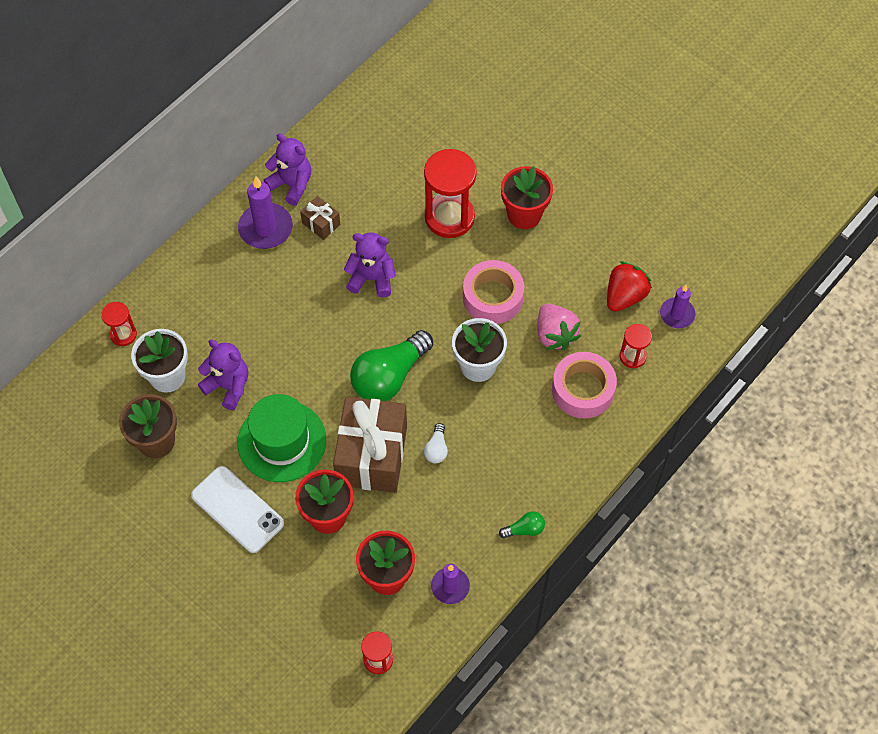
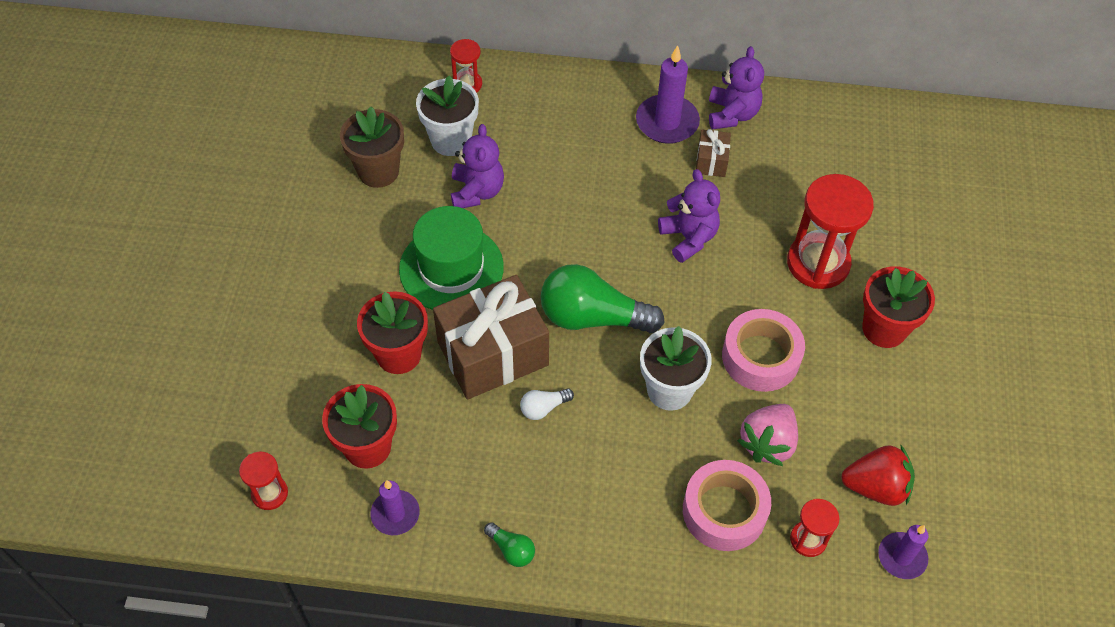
camera: 55 degrees right, 5 degrees down
white phone [191,466,284,553] -> none

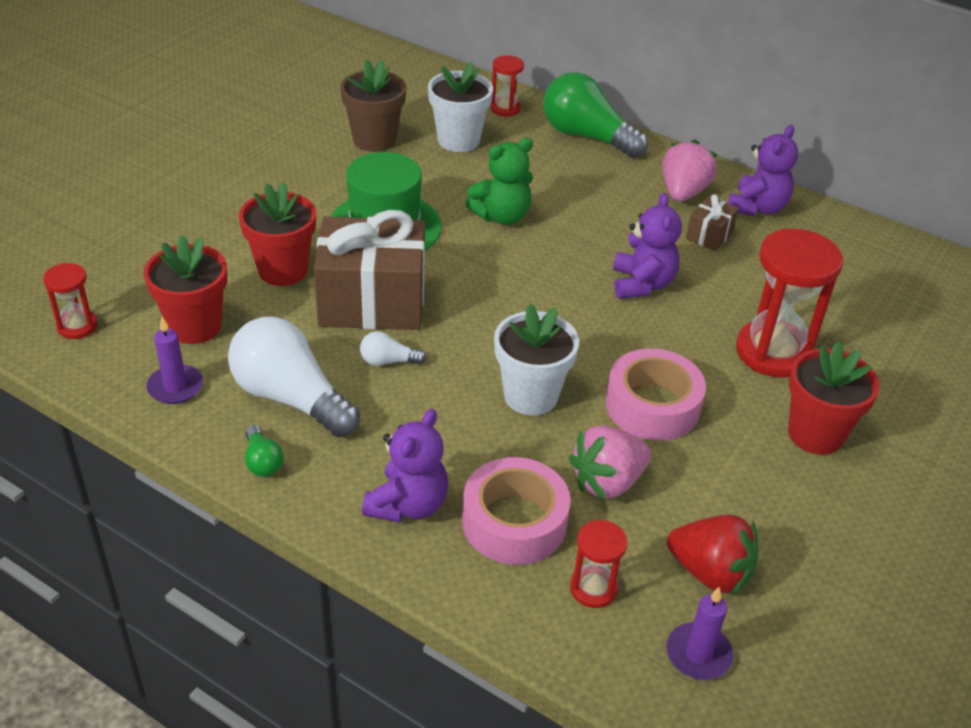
camera: 25 degrees right, 15 degrees down
purple teddy bear [451,124,504,208] -> purple teddy bear moved to [362,409,448,523]
green light bulb [541,264,665,333] -> green light bulb moved to [543,72,648,158]
purple candle [636,45,700,144] -> pink strawberry [662,139,717,202]
none -> white light bulb [228,317,360,437]
none -> green teddy bear [465,138,533,225]

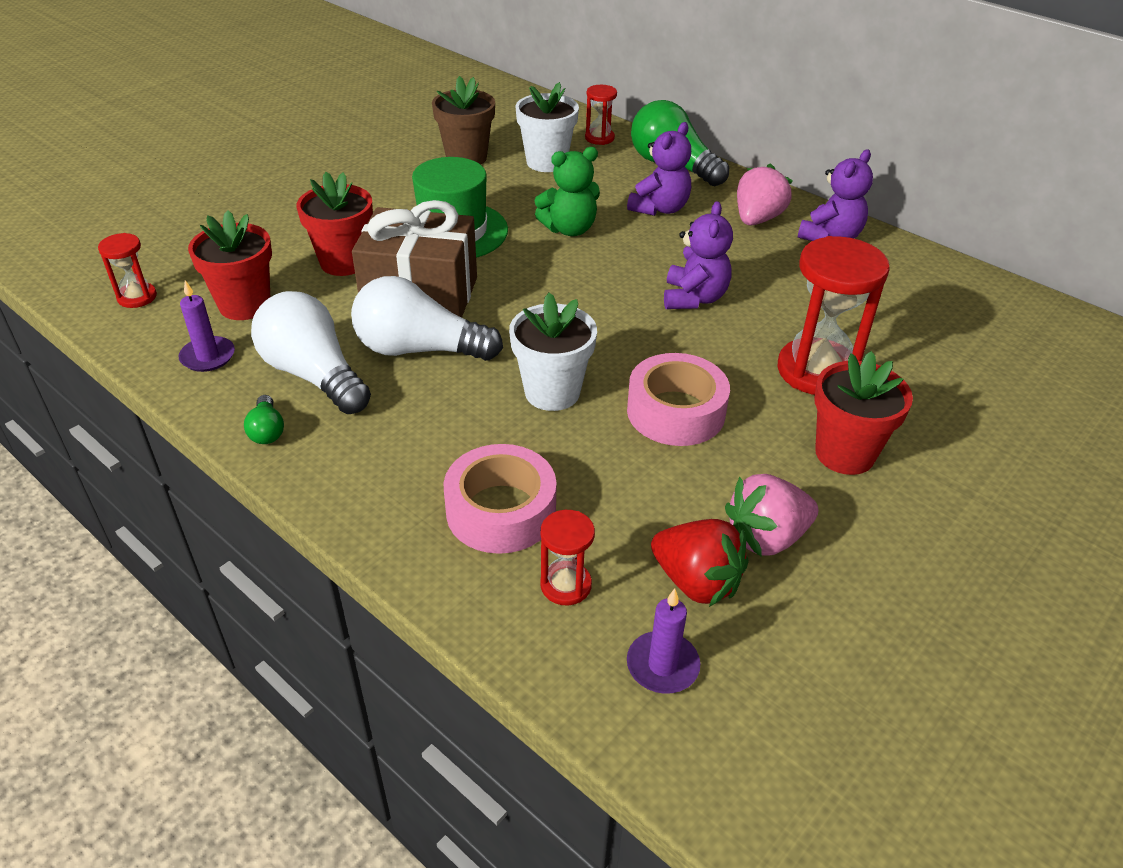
camera: 10 degrees right, 0 degrees up
white light bulb [360,331,426,366] -> white light bulb [351,276,503,361], size x2.26
purple teddy bear [362,409,448,523] -> purple teddy bear moved to [627,122,691,216]
pink strawberry [569,425,651,500] -> pink strawberry moved to [725,474,818,556]
brown gift [686,194,739,251] -> none

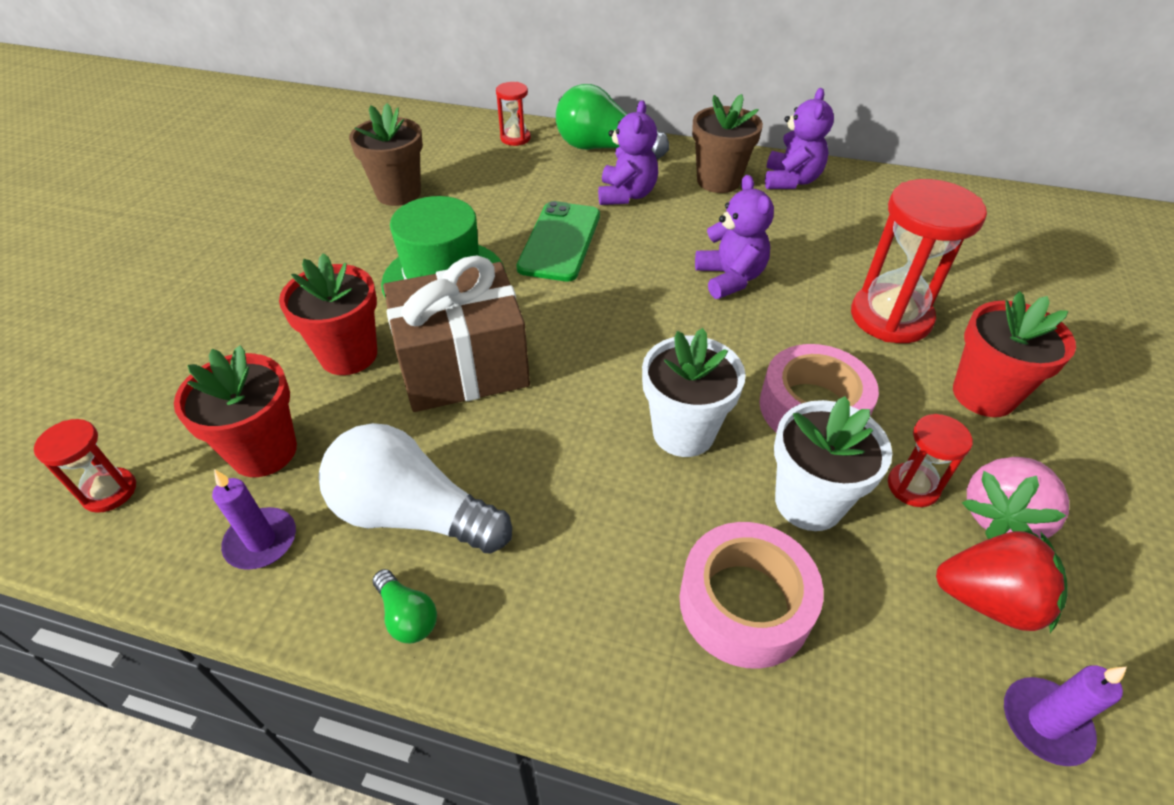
camera: 25 degrees left, 5 degrees up
white light bulb [351,276,503,361] -> none
white flower pot [515,82,579,172] -> white flower pot moved to [774,396,892,531]
green teddy bear [534,147,600,236] -> green phone [516,201,600,281]
red hourglass [540,510,595,605] -> red hourglass moved to [888,414,973,507]
pink strawberry [737,163,793,226] -> brown flower pot [692,94,763,193]

